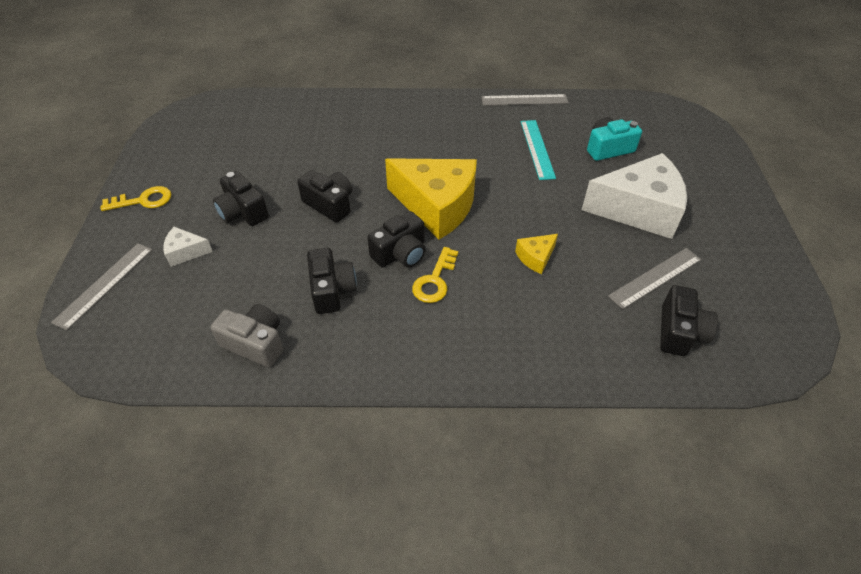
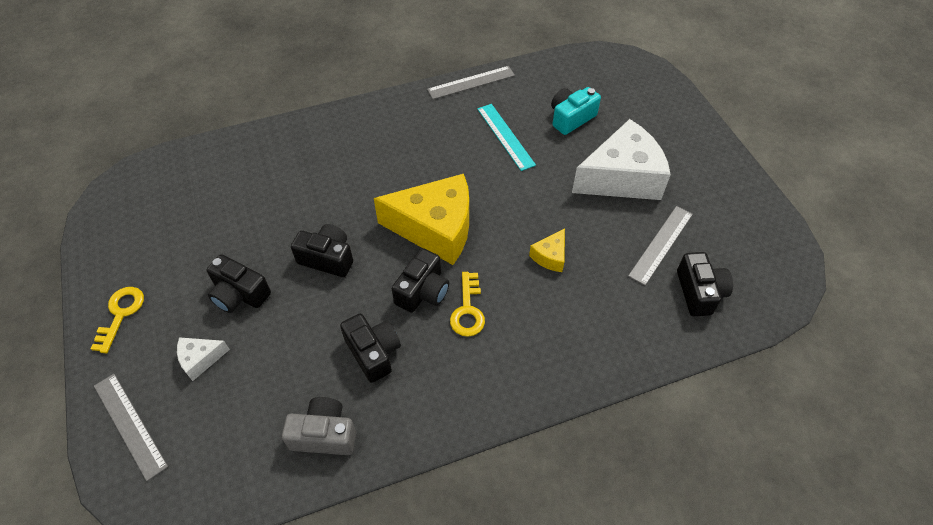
camera: 20 degrees left, 5 degrees up
grey ruler [51,243,152,331] -> grey ruler turned 45 degrees counterclockwise [94,374,168,481]
yellow key [101,186,171,211] -> yellow key turned 45 degrees counterclockwise [91,287,144,353]

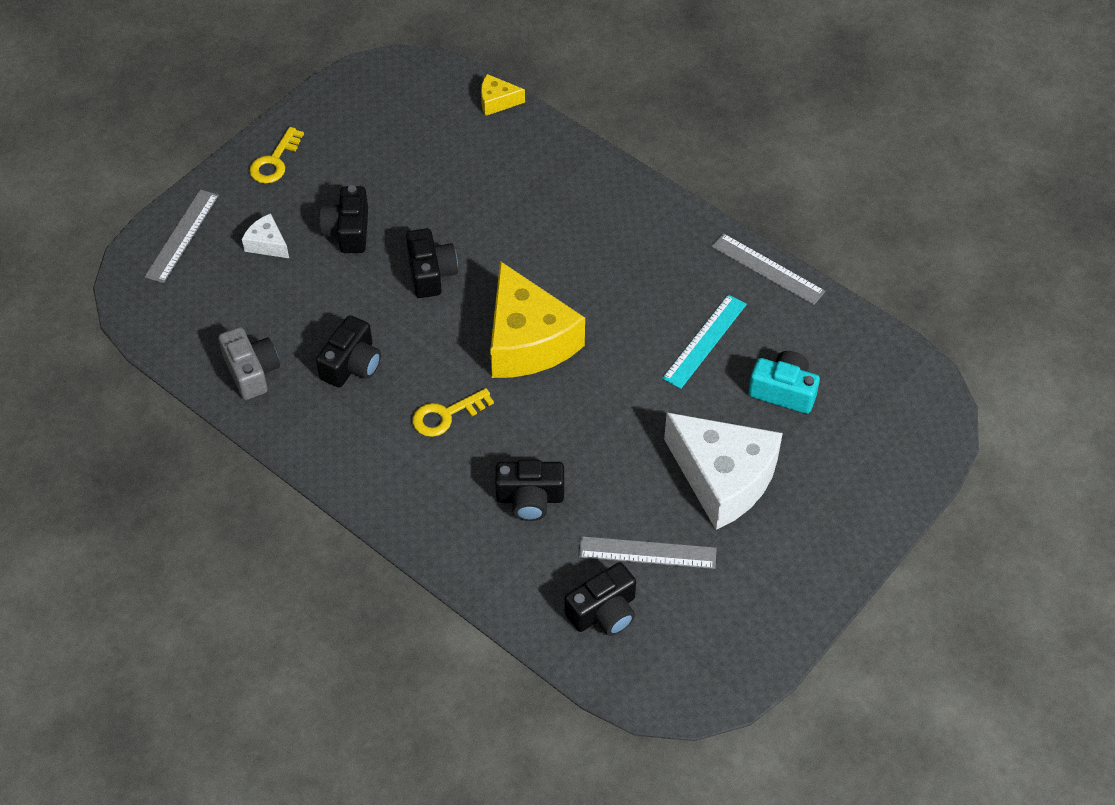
camera: 60 degrees right, 0 degrees up
yellow key [91,287,144,353] -> yellow key turned 135 degrees clockwise [249,127,304,183]
black camera [392,248,449,313] -> black camera moved to [495,460,564,521]
yellow cheese [529,229,565,272] -> yellow cheese moved to [481,74,525,116]

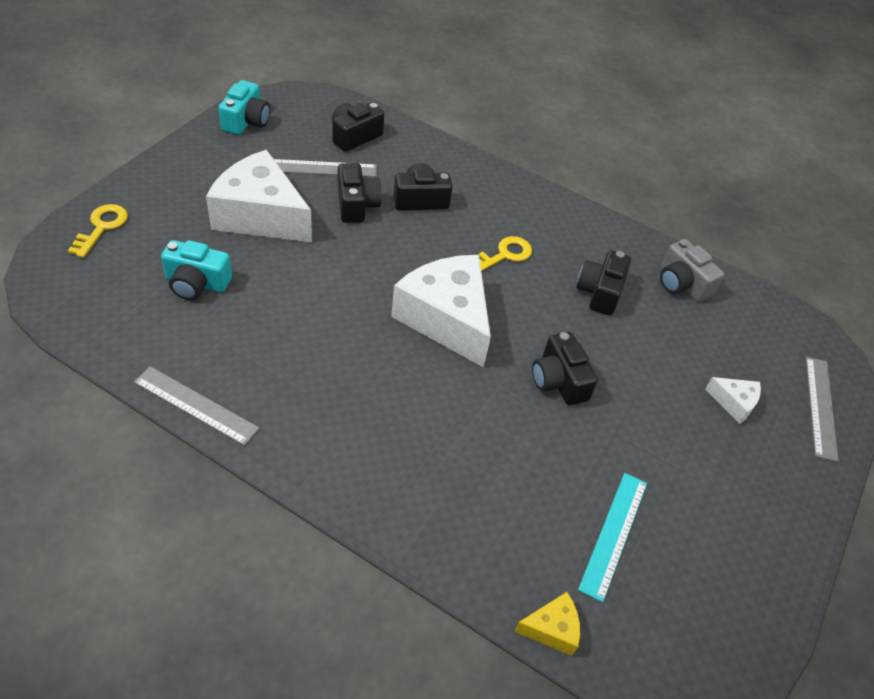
camera: 165 degrees right, 5 degrees down
yellow key [249,127,304,183] -> yellow key moved to [68,204,128,258]
black camera [319,185,368,253] -> black camera moved to [338,163,382,223]
yellow cheese [490,261,585,378] -> white cheese [391,255,491,368]
turquoise ruler [662,294,747,389] -> turquoise ruler moved to [578,473,647,602]
none -> turquoise camera [218,80,270,135]

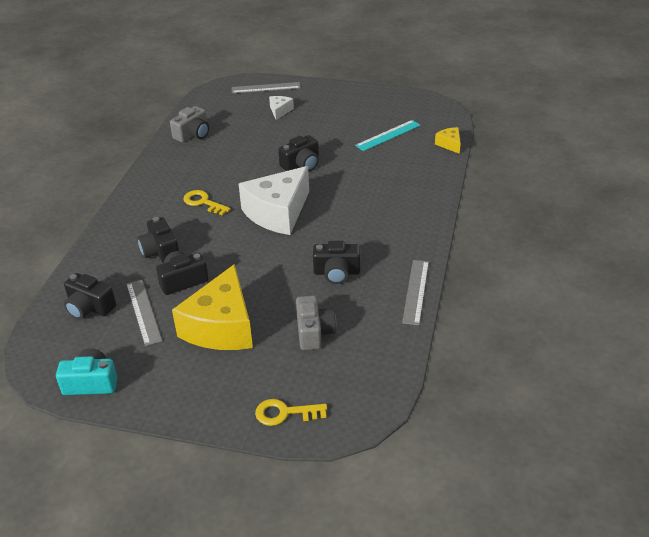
camera: 100 degrees left, 10 degrees down
turquoise camera [161,240,232,300] -> grey camera [296,295,336,350]
white cheese [206,150,312,242] -> yellow cheese [172,264,253,350]
black camera [576,250,631,316] -> black camera moved to [313,241,360,284]
turquoise ruler [578,473,647,602] -> turquoise ruler turned 45 degrees counterclockwise [355,120,421,151]

